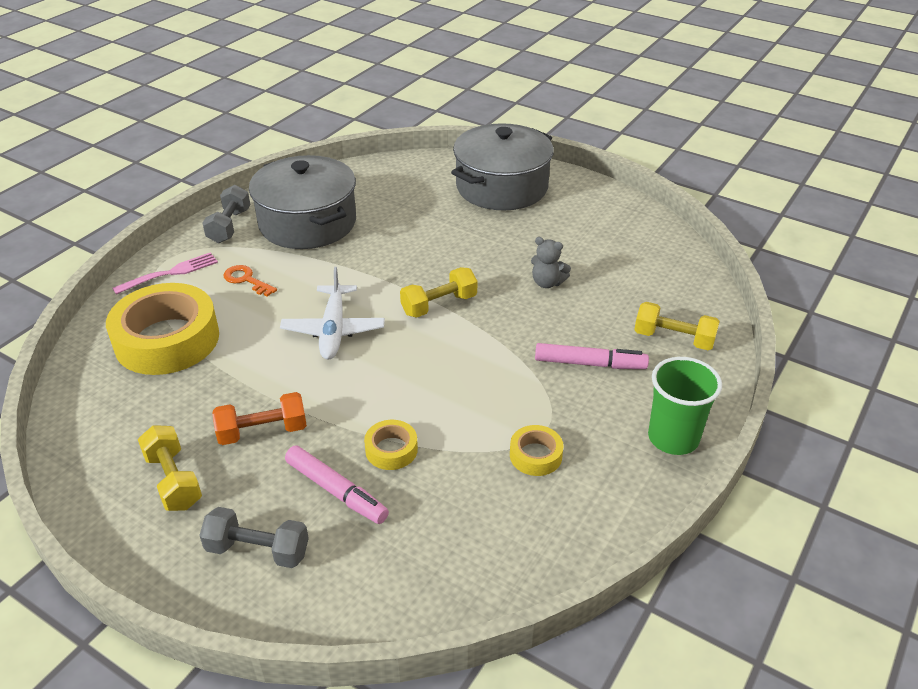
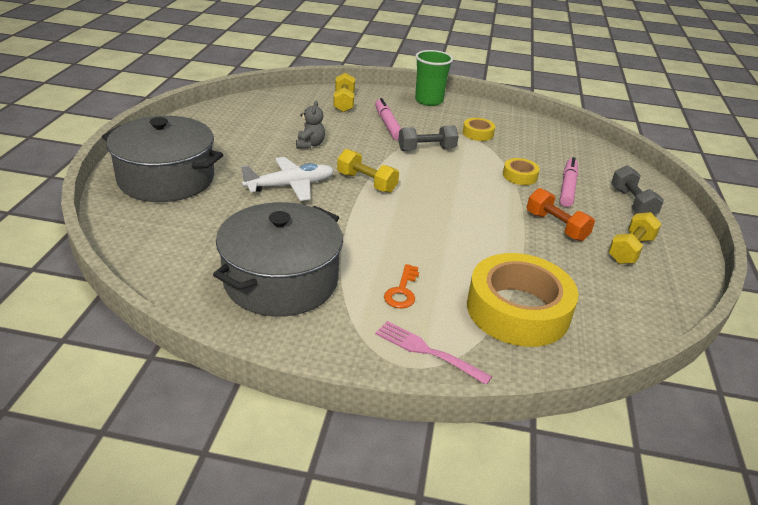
camera: 115 degrees left, 5 degrees down
grey dumbbell [202,185,250,243] -> grey dumbbell moved to [398,125,459,151]
white plane [280,267,385,360] -> white plane moved to [241,157,334,201]

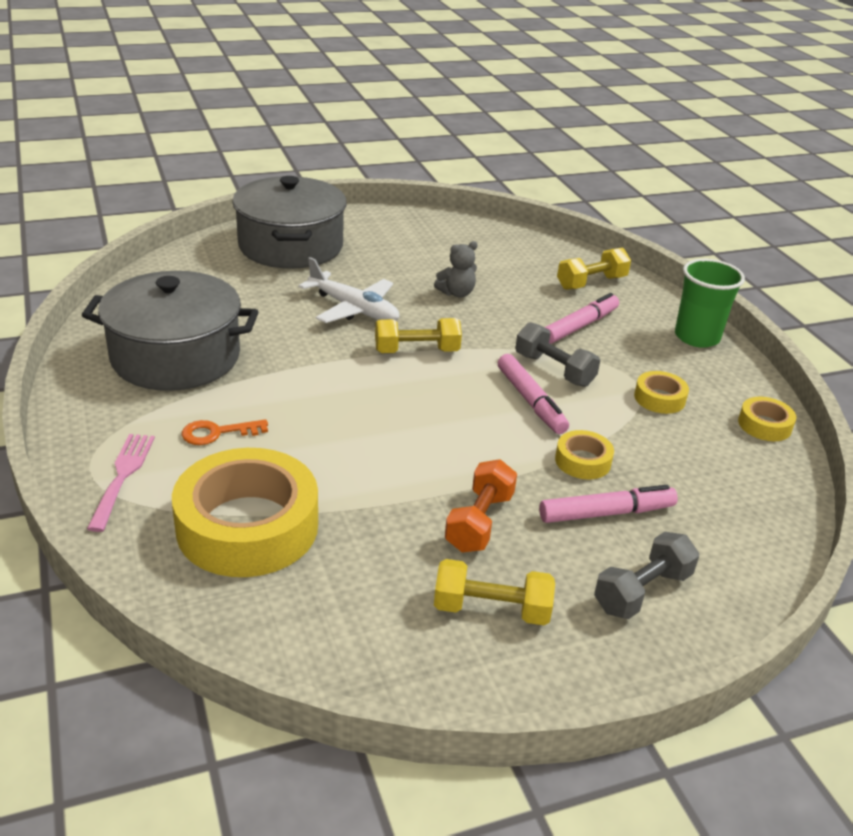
camera: 60 degrees right, 0 degrees up
yellow dumbbell [337,149,399,193] -> yellow dumbbell turned 75 degrees clockwise [375,318,462,353]
none -> pink marker [498,354,569,434]
none -> yellow tape [738,397,796,441]

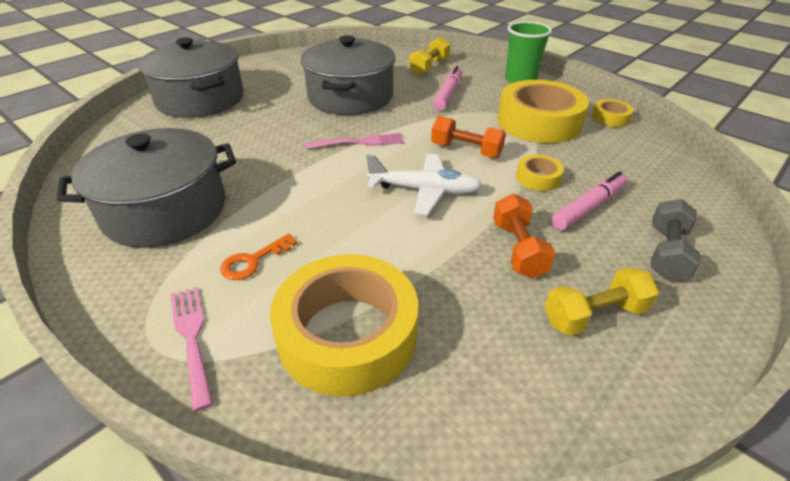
camera: 25 degrees left, 5 degrees up
white plane [299,257,399,323] -> white plane moved to [366,154,483,215]
yellow dumbbell [375,318,462,353] -> pink fork [305,133,404,149]
grey teddy bear [434,241,478,297] -> grey pot [301,35,396,115]
pink marker [498,354,569,434] -> orange dumbbell [431,116,506,158]
grey dumbbell [515,322,600,387] -> none
yellow tape [634,371,689,414] -> yellow tape [498,80,589,143], size x2.23

